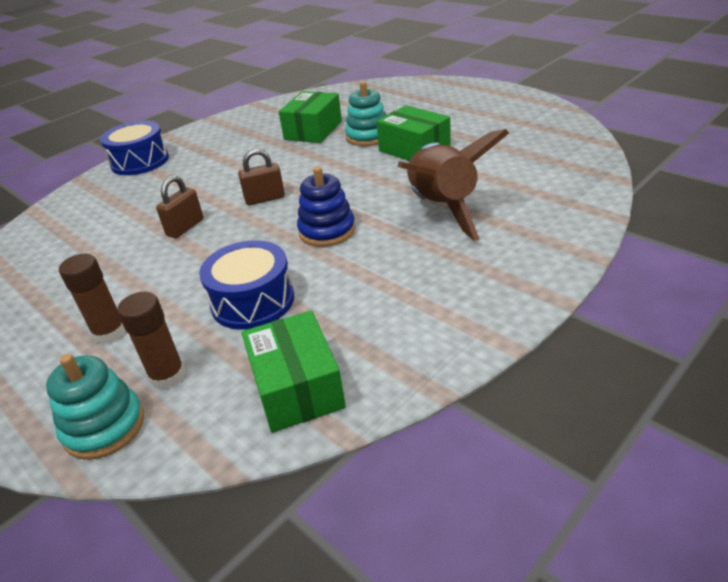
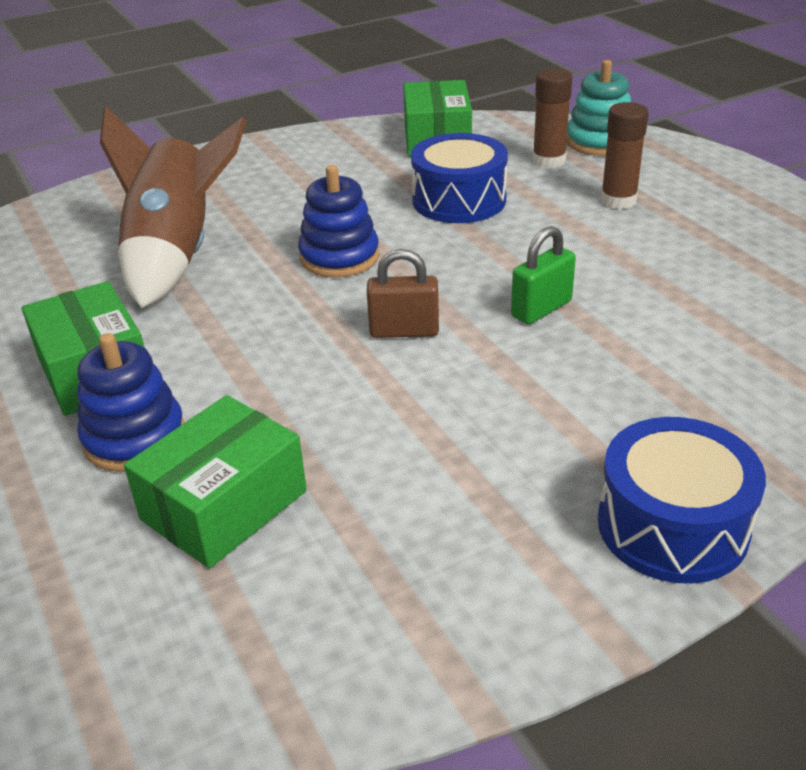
camera: 165 degrees left, 0 degrees up
brown padlock [156,175,204,238] -> green padlock [511,226,576,324]
turquoise stacking toy [345,81,387,146] -> blue stacking toy [77,333,184,472]

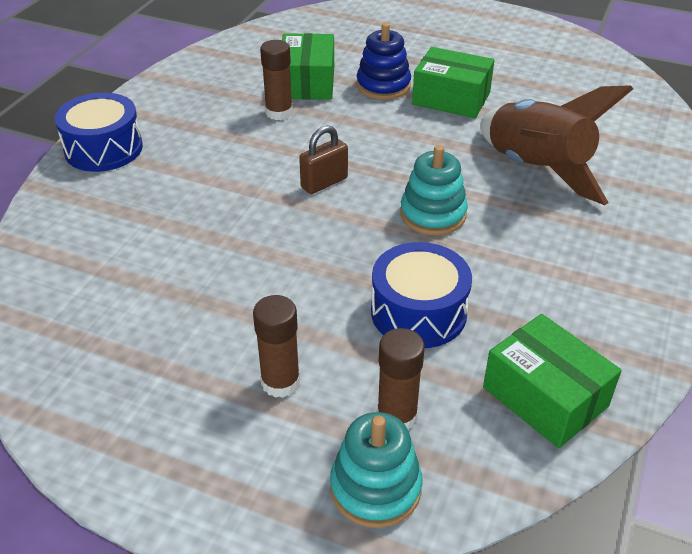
camera: 140 degrees right, 5 degrees up
blue stacking toy [298,165,379,278] -> turquoise stacking toy [400,145,468,235]
green padlock [511,226,576,324] -> none
none -> brown glue stick [260,40,293,120]

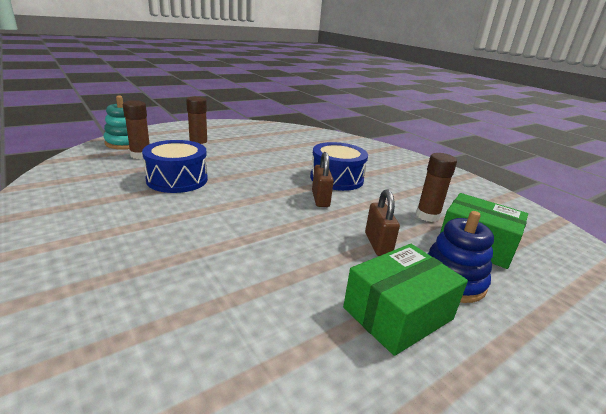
camera: 120 degrees right, 15 degrees down
blue drum [55,93,143,172] -> blue drum moved to [310,142,368,191]
turquoise stacking toy [400,145,468,235] -> none
brown rocket [480,85,633,205] -> none
green box [483,314,622,448] -> none
none -> brown padlock [365,189,400,256]

